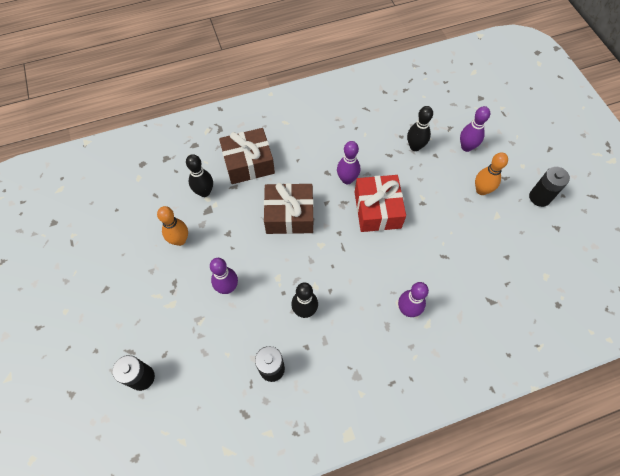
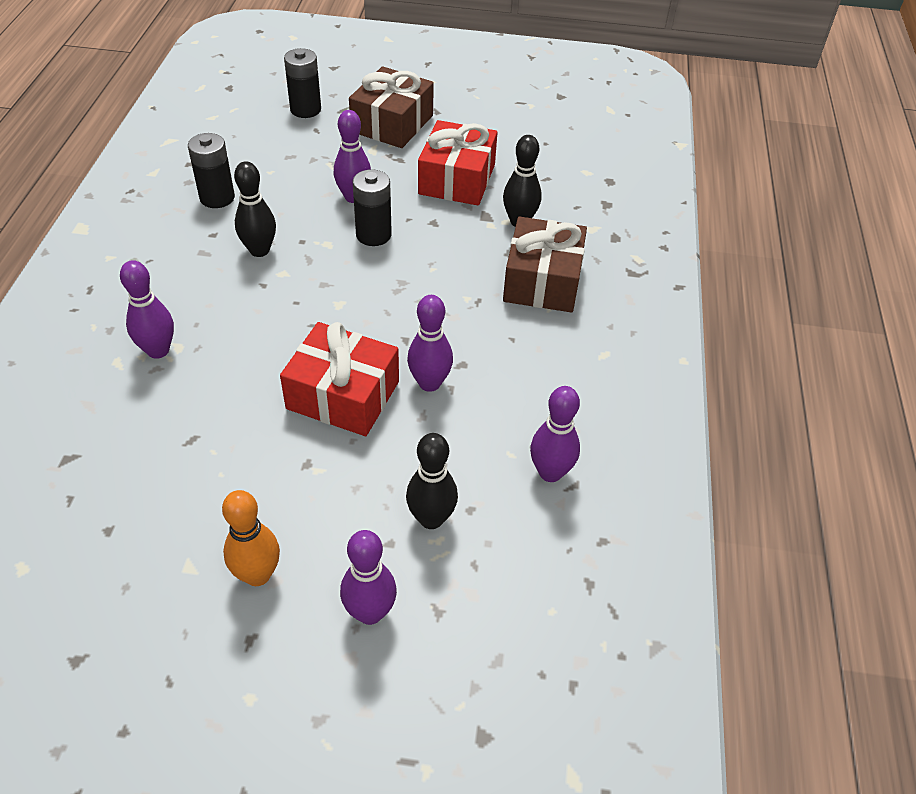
camera: 115 degrees right, 15 degrees down
orange bowling pin [157,206,188,246] -> red gift [418,120,498,206]
brown gift [264,183,314,234] -> brown gift moved to [349,66,434,148]
black battery [529,166,570,207] -> black battery moved to [353,169,392,246]
none -> purple bowling pin [530,386,580,482]

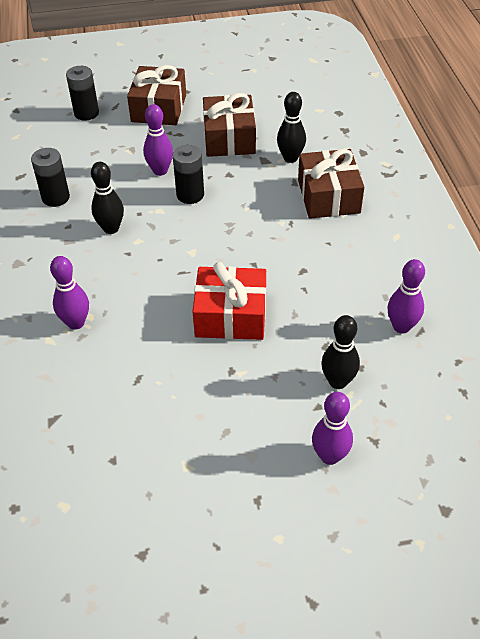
camera: 15 degrees left, 0 degrees up
orange bowling pin [222,490,280,586] -> none
purple bowling pin [407,295,453,392] -> none
red gift [418,120,498,206] -> brown gift [203,93,256,157]

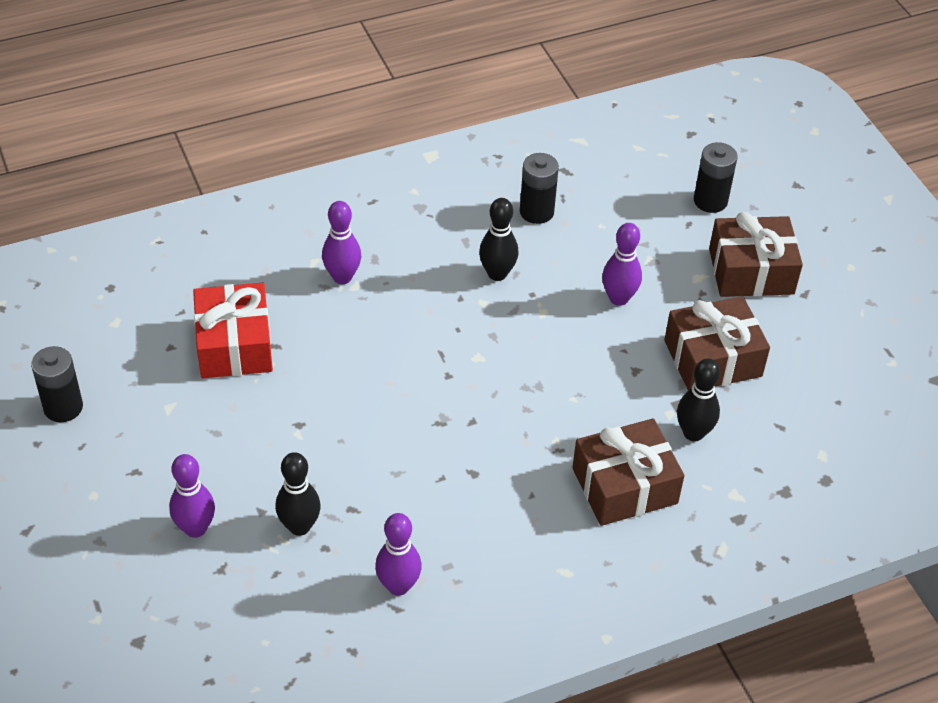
camera: 75 degrees right, 0 degrees up
black battery [173,145,204,204] -> black battery moved to [31,346,83,422]
red gift [192,262,266,340] -> red gift moved to [193,283,273,378]

